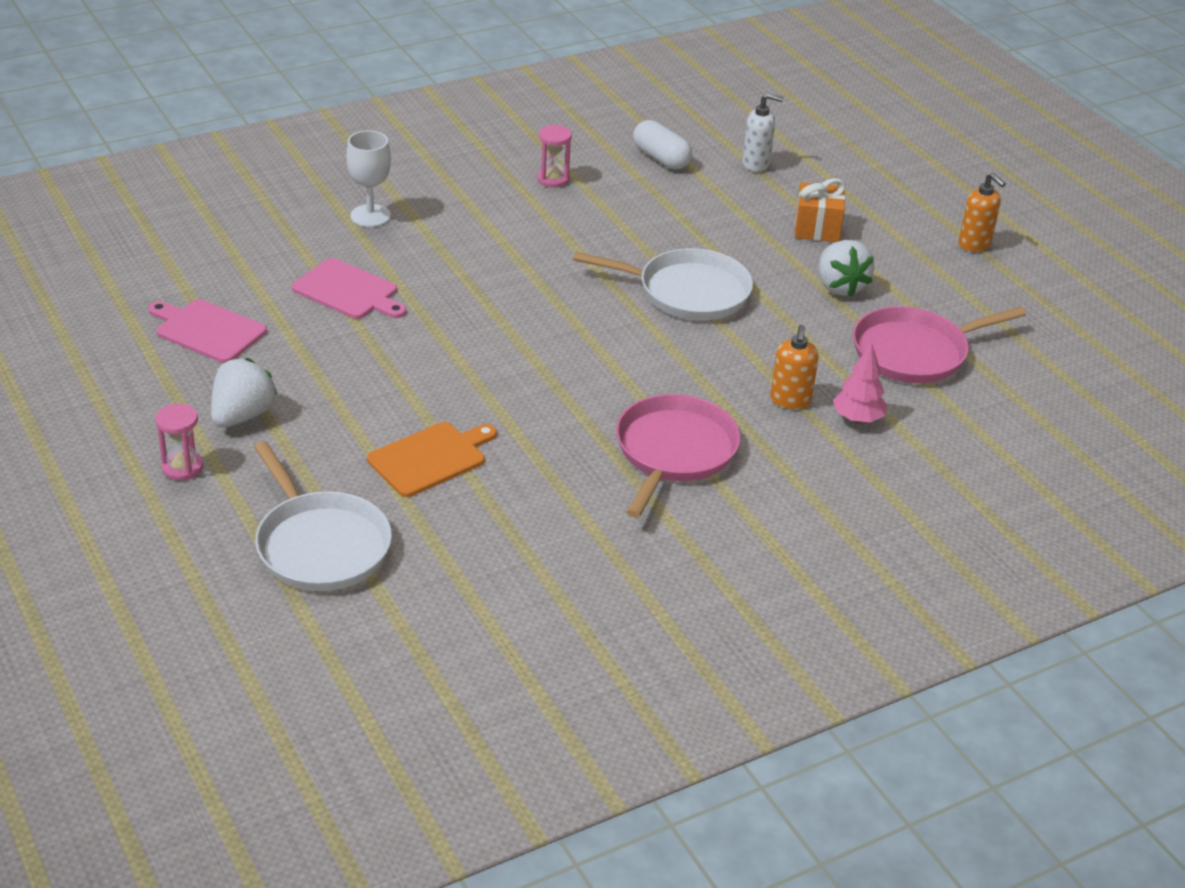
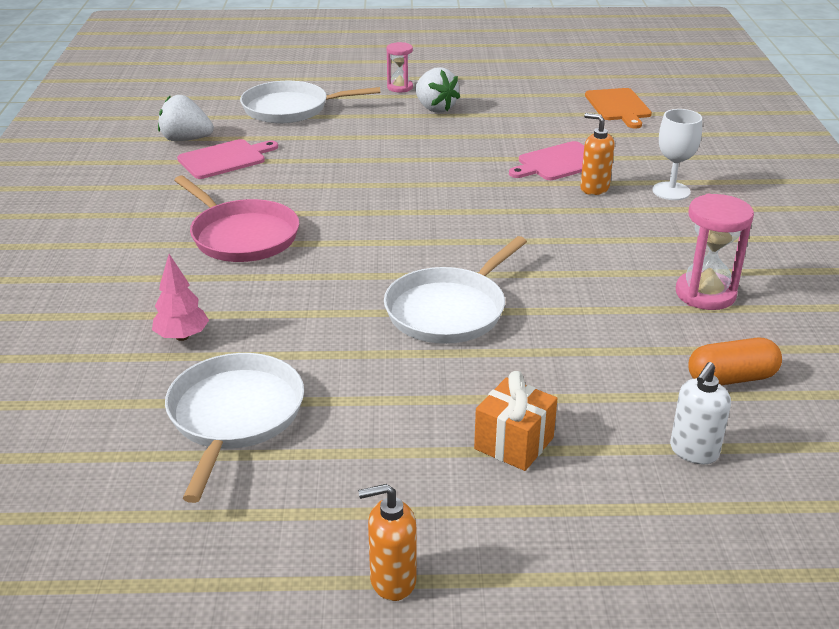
camera: 120 degrees right, 5 degrees down
pink cutting board [148,299,267,363] -> pink cutting board moved to [177,139,278,179]
orange cutting board [367,422,497,497] -> orange cutting board moved to [585,88,652,128]
pink hourglass [537,125,572,188] -> pink hourglass [676,194,754,310], size x1.61
white capsule [633,120,692,170] -> orange capsule [688,338,782,385]
orange soap dispenser [770,325,819,409] -> orange soap dispenser moved to [580,113,615,195]
white strawberry [819,240,874,297] -> white strawberry moved to [158,95,214,141]
pink pan [853,306,1026,383] -> white pan [165,353,304,503]

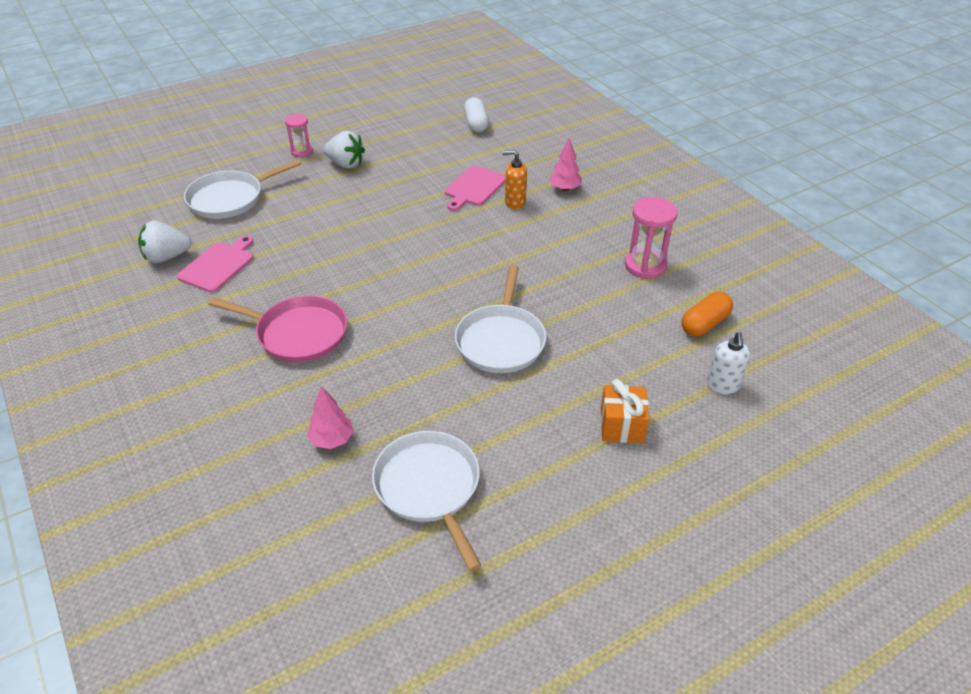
camera: 30 degrees left, 10 degrees up
orange soap dispenser [358,484,417,601] -> none
orange cutting board [585,88,652,128] -> white capsule [464,97,489,132]
white goblet [652,109,702,200] -> pink tree [549,138,582,191]

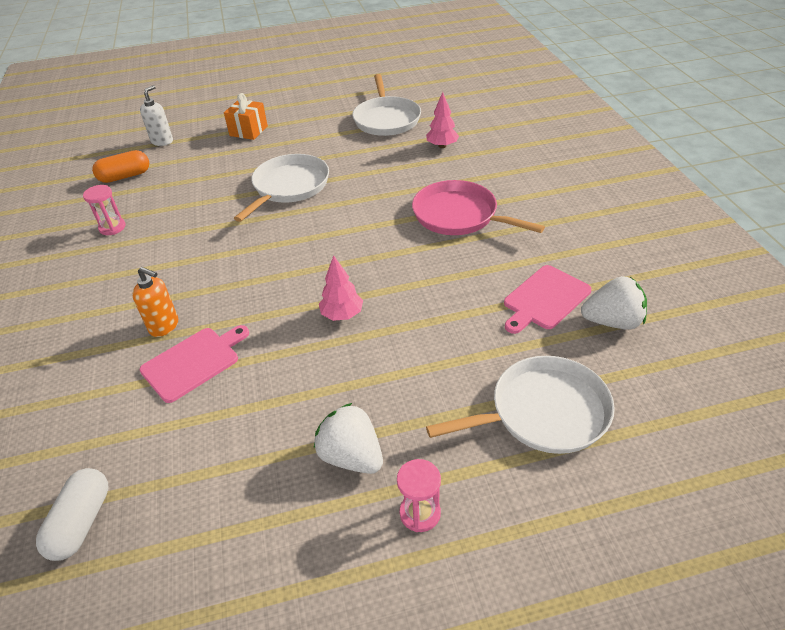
camera: 160 degrees left, 0 degrees up
pink tree [549,138,582,191] -> pink tree moved to [319,255,363,321]
pink hourglass [625,197,678,279] -> pink hourglass [83,185,125,235], size x0.62

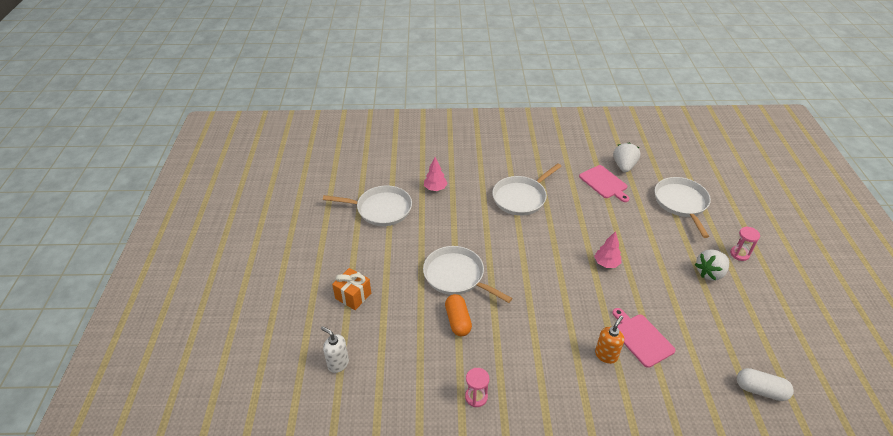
camera: 80 degrees left, 0 degrees up
orange capsule [92,150,149,183] -> orange capsule moved to [445,294,472,336]
pink pan [412,180,545,235] -> white pan [492,163,562,216]

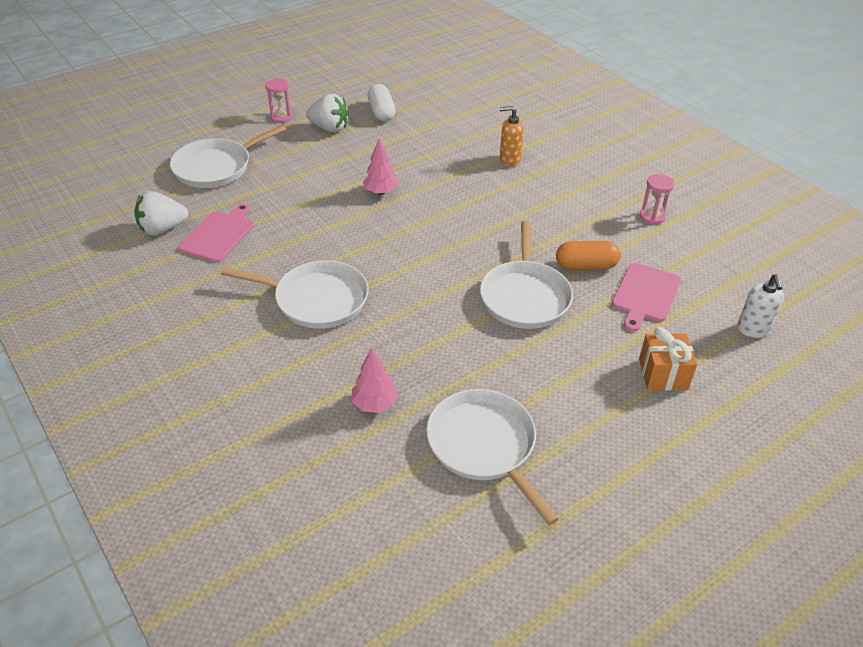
camera: 125 degrees left, 0 degrees up
orange capsule [445,294,472,336] -> orange capsule turned 45 degrees clockwise [556,241,621,270]
pink cutting board [612,308,676,368] -> pink cutting board moved to [612,263,681,332]
white capsule [737,368,794,401] -> white capsule moved to [368,84,396,121]

